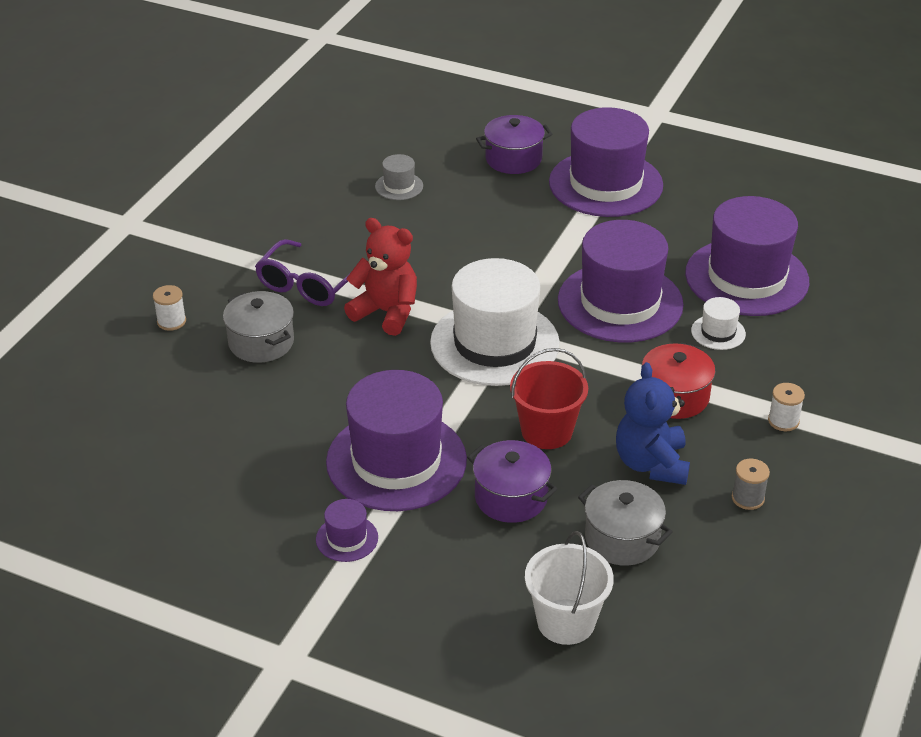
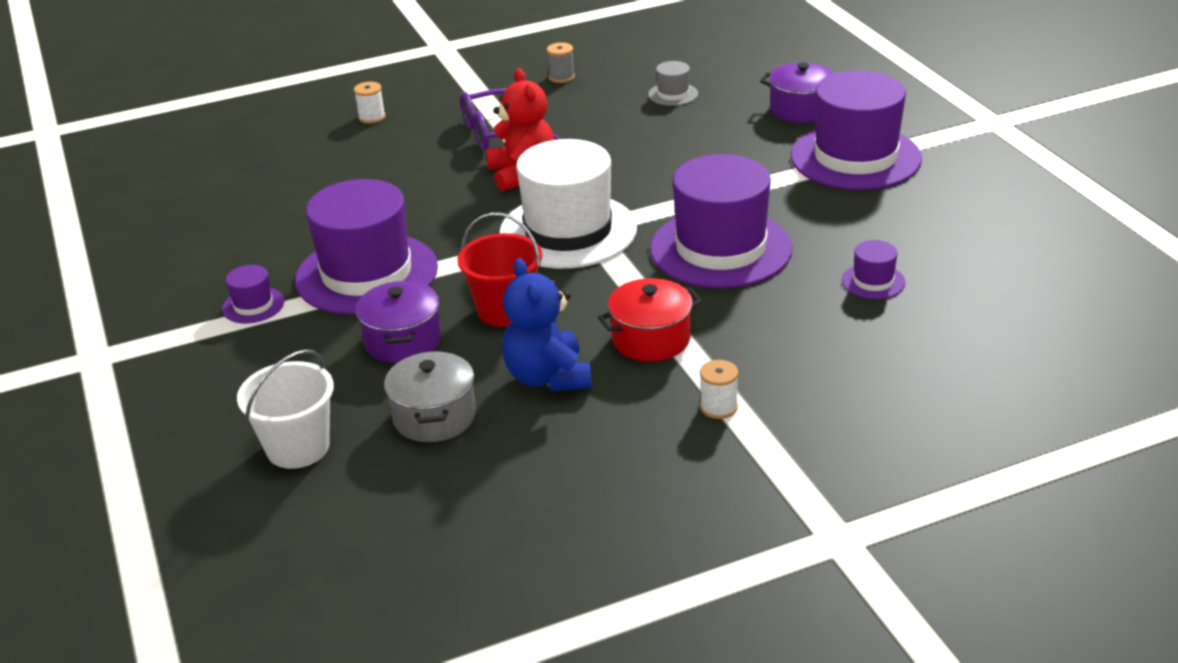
camera: 45 degrees right, 5 degrees down
grey pot [223,291,294,363] -> none
blue teddy bear [616,362,690,485] -> blue teddy bear turned 60 degrees counterclockwise [502,258,592,392]
purple hat [685,196,809,316] -> purple hat [842,240,905,299], size x0.42
white hat [691,297,746,350] -> none
grey spool [732,459,770,510] -> grey spool moved to [547,42,575,83]

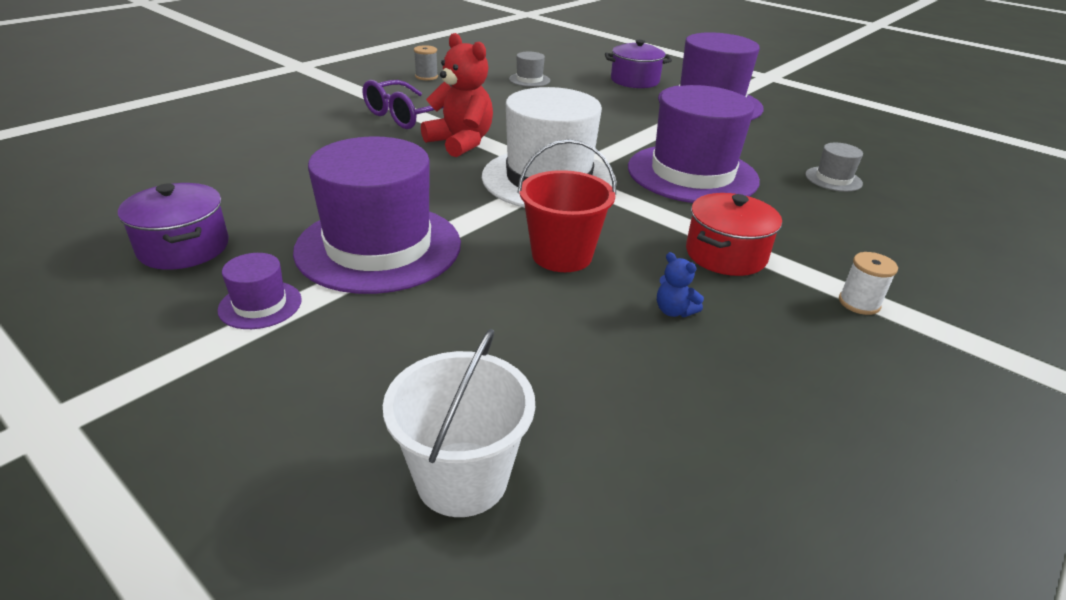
camera: 30 degrees left, 0 degrees up
white spool [354,82,385,124] -> none
purple pot [356,280,442,363] -> purple pot moved to [118,183,229,270]
grey pot [384,350,476,442] -> none
blue teddy bear [502,258,592,392] -> blue teddy bear [657,252,704,317], size x0.45
purple hat [842,240,905,299] -> grey hat [805,143,863,192]

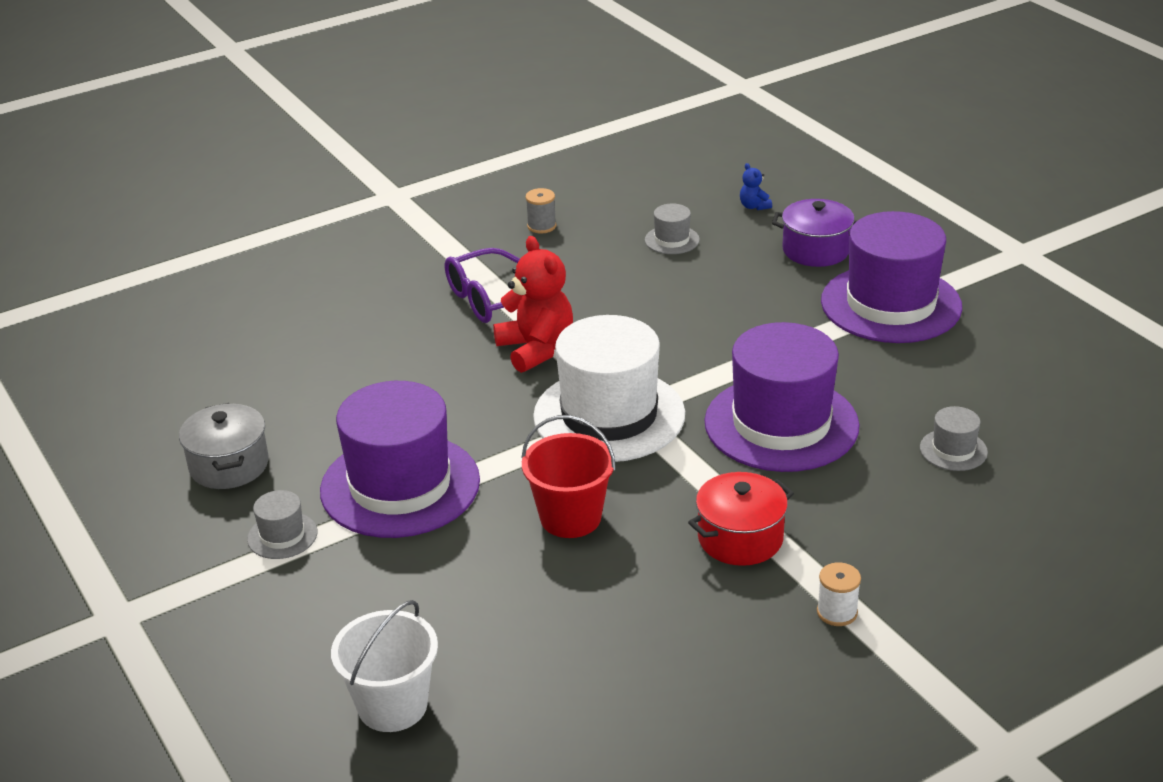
camera: 20 degrees right, 0 degrees up
purple pot [118,183,229,270] -> grey pot [179,403,269,489]
purple hat [217,253,302,329] -> grey hat [247,490,317,559]
blue teddy bear [657,252,704,317] -> blue teddy bear moved to [740,163,772,210]

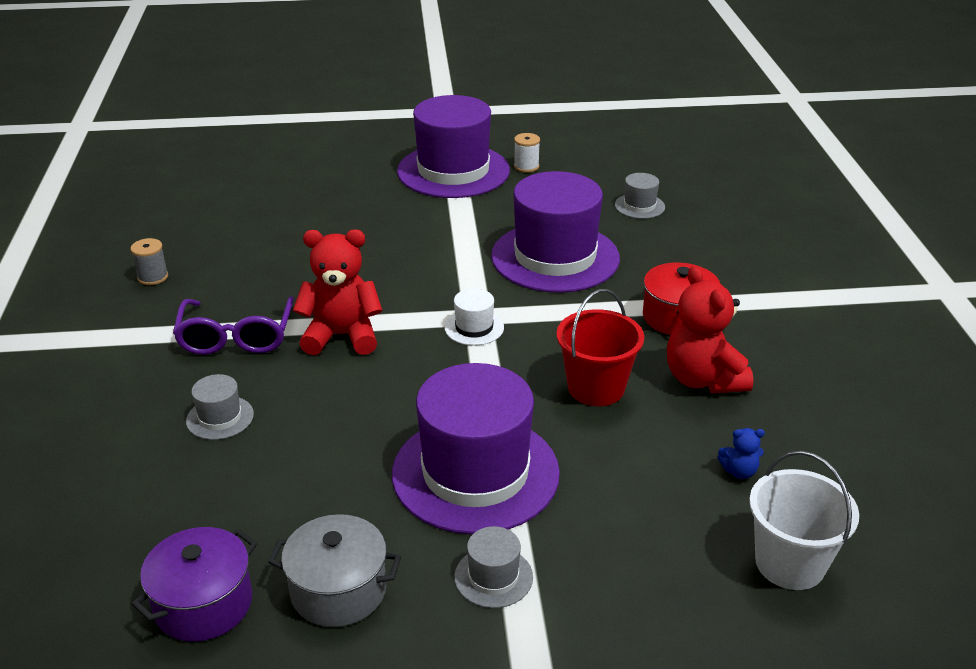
camera: 65 degrees left, 0 degrees up
white hat [533,315,685,462] -> white hat [445,289,504,346], size x0.42
grey hat [645,204,700,254] -> grey hat moved to [186,374,254,440]
blue teddy bear [740,163,772,210] -> blue teddy bear moved to [718,428,765,479]
purple pot [772,199,857,267] -> purple pot moved to [132,527,258,642]
white spool [817,562,861,626] -> white spool moved to [514,133,540,173]
none -> red teddy bear [667,266,753,393]

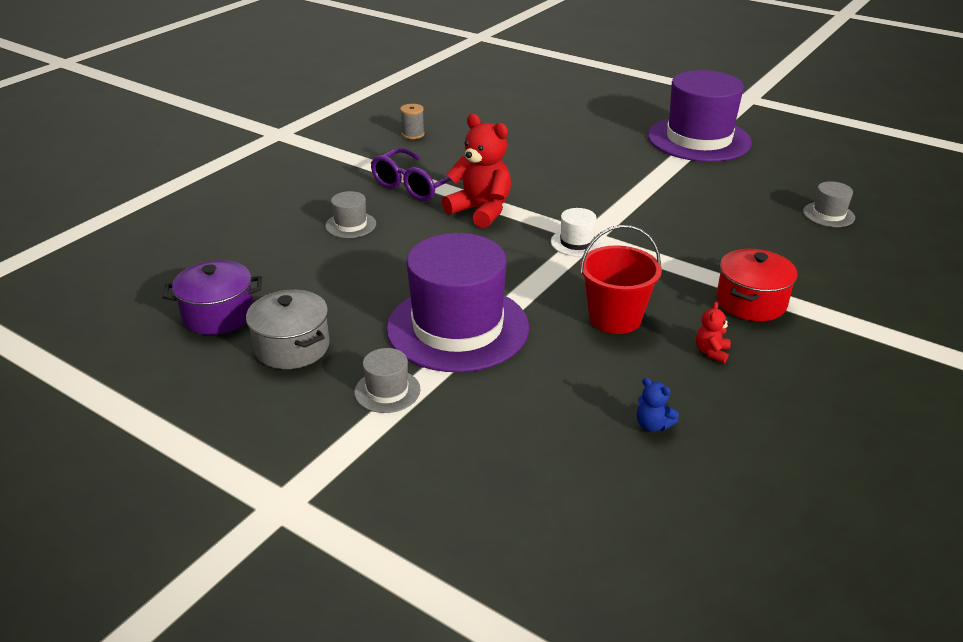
camera: 40 degrees right, 0 degrees up
purple hat [491,171,620,293] -> none
white spool [514,133,540,173] -> none
red teddy bear [667,266,753,393] -> red teddy bear [696,302,731,363], size x0.45
white bucket [749,451,859,590] -> none

